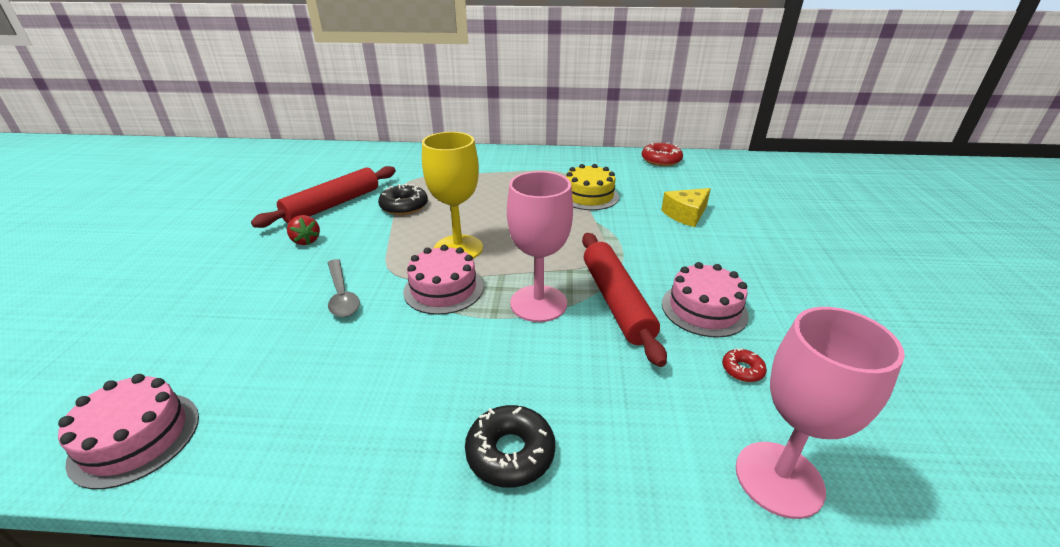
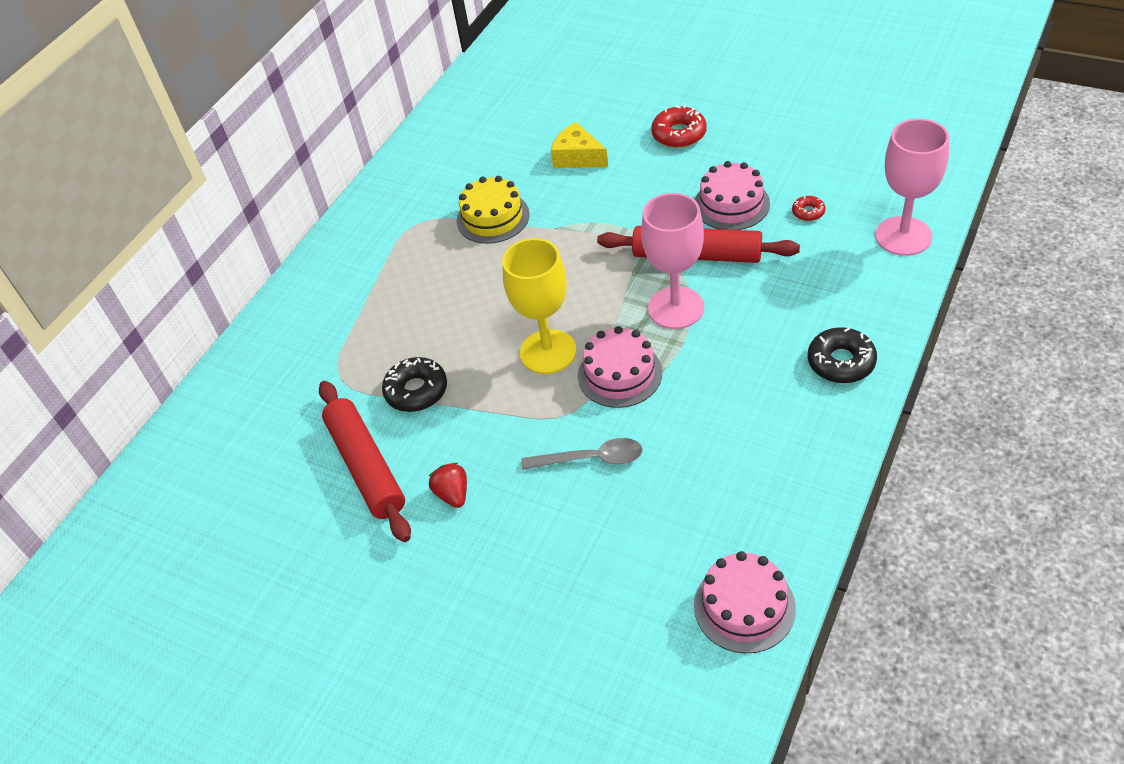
camera: 60 degrees left, 15 degrees up
red strawberry [287,215,320,245] -> red strawberry turned 105 degrees counterclockwise [429,463,467,508]
red donut [642,143,683,166] -> red donut moved to [651,105,707,148]
yellow cheese [661,188,711,227] -> yellow cheese turned 135 degrees clockwise [551,122,608,168]

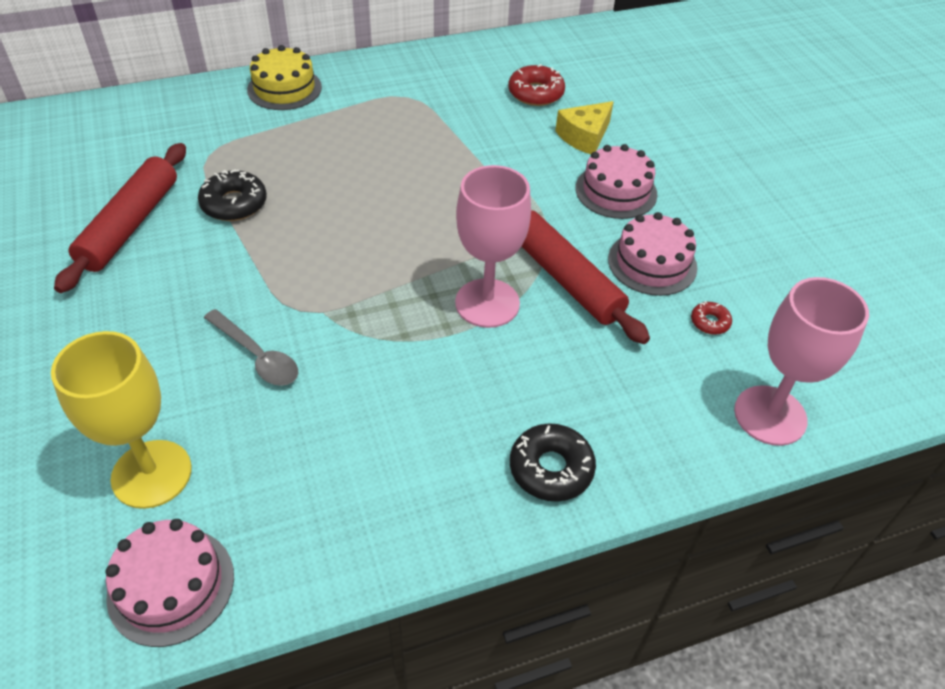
camera: 35 degrees right, 0 degrees up
red strawberry [429,463,467,508] -> none
yellow cake [457,176,530,244] -> yellow cake moved to [247,45,322,110]
yellow goblet [502,238,576,374] -> yellow goblet moved to [51,331,192,509]
yellow cheese [551,122,608,168] -> yellow cheese turned 120 degrees counterclockwise [555,101,614,154]
pink cake [578,326,662,408] -> pink cake moved to [575,144,657,219]
red donut [651,105,707,148] -> red donut moved to [508,64,565,106]

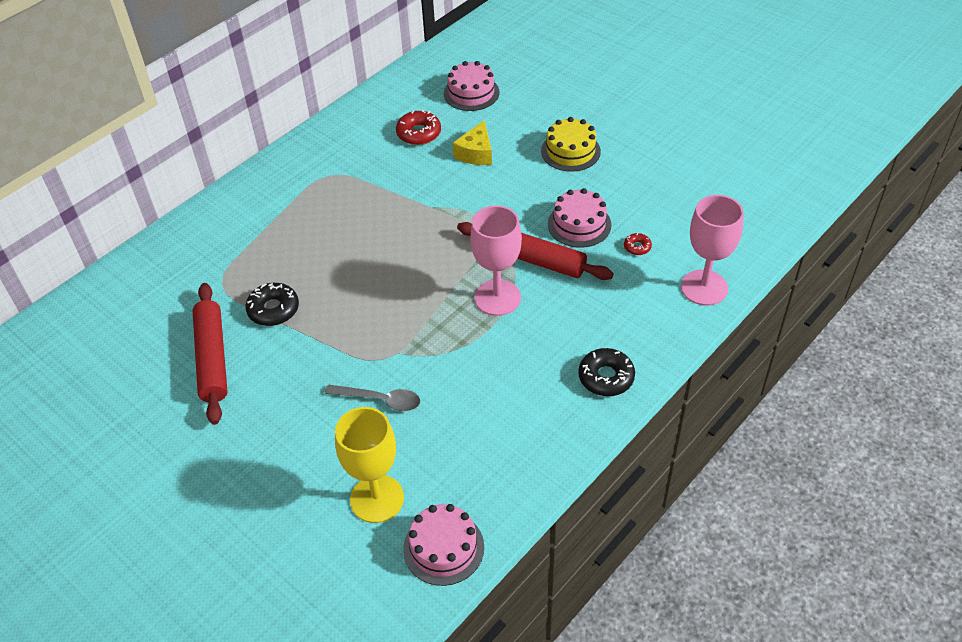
camera: 25 degrees left, 0 degrees up
yellow cake [247,45,322,110] -> yellow cake moved to [541,117,601,172]
pink cake [575,144,657,219] -> pink cake moved to [444,61,500,111]

